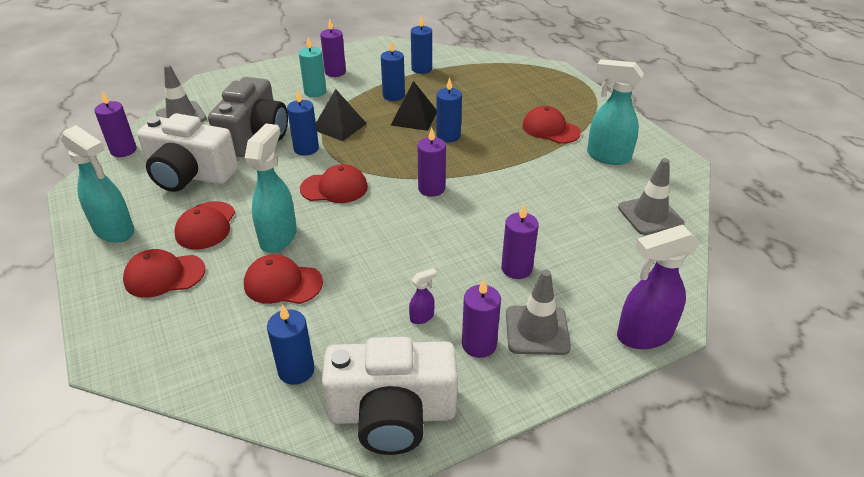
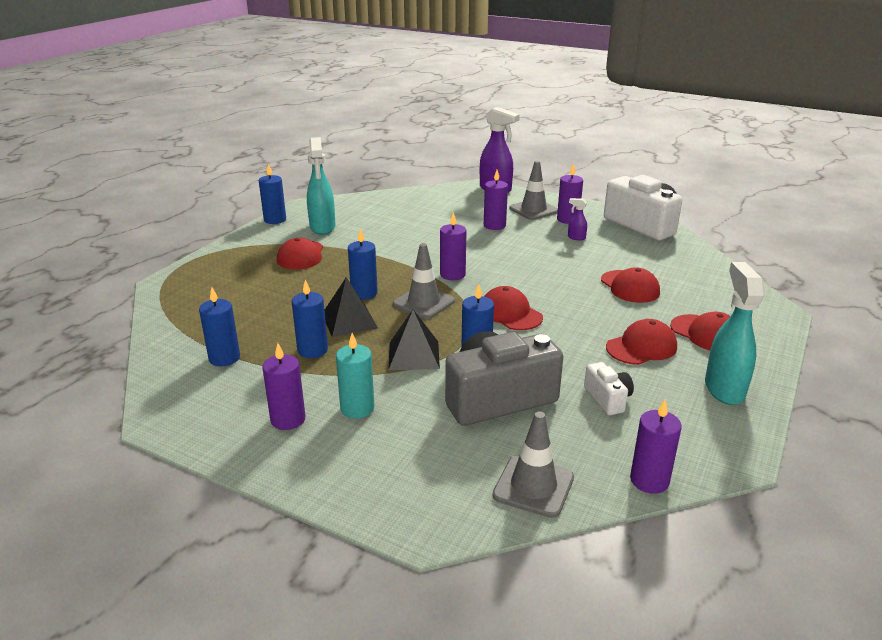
camera: 125 degrees left, 10 degrees down
white camera [137,113,238,192] -> white camera [584,362,634,415], size x0.47
turquoise spray bottle [245,123,297,253] -> none
blue candle [267,304,315,385] -> blue candle moved to [259,164,286,224]
grey traffic cone [618,158,684,235] -> grey traffic cone moved to [393,243,455,319]

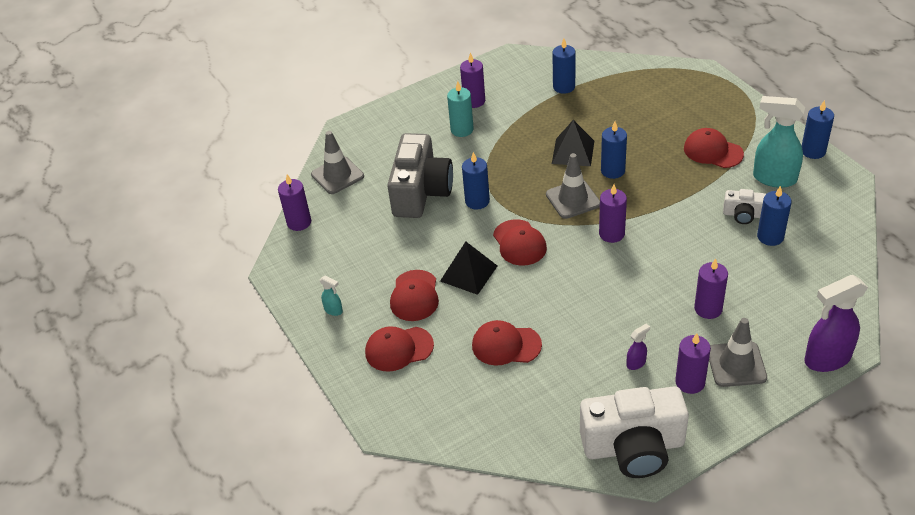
camera: 125 degrees right, 15 degrees up
blue candle [292,280,328,358] -> blue candle moved to [757,186,792,246]
black pyramid [388,310,440,370] -> black pyramid moved to [440,241,497,295]
red cap [484,286,543,330] -> red cap turned 75 degrees clockwise [493,219,547,266]
white camera [584,362,634,415] -> white camera moved to [723,189,766,224]
turquoise spray bottle [705,262,765,405] -> turquoise spray bottle [320,275,343,316], size x0.45

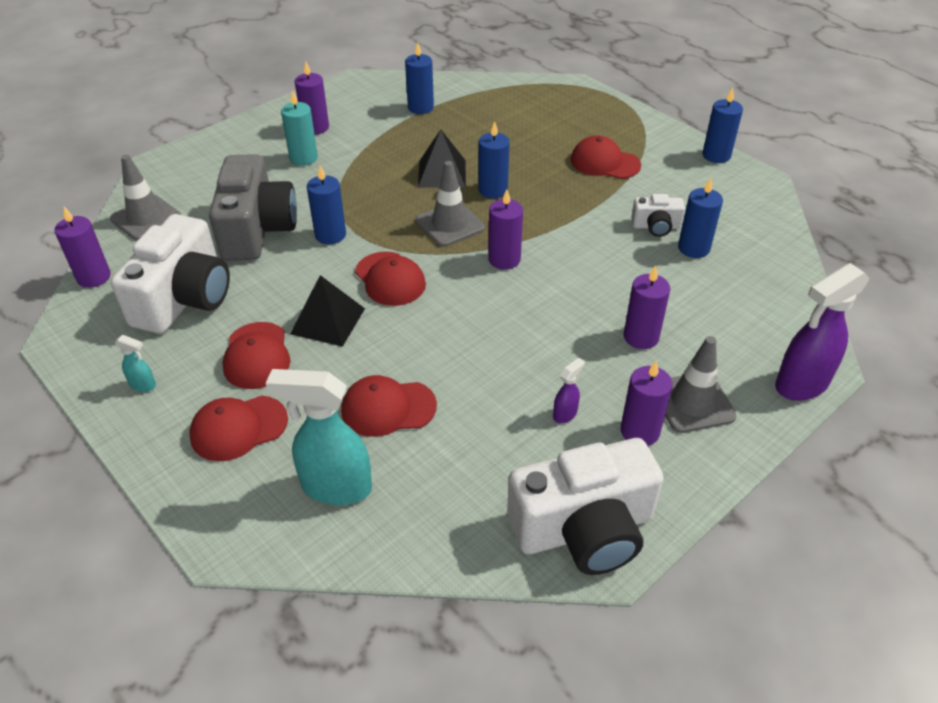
camera: 15 degrees left, 0 degrees up
turquoise spray bottle [753,96,805,188] -> turquoise spray bottle moved to [266,369,372,505]
none -> white camera [111,214,230,334]

